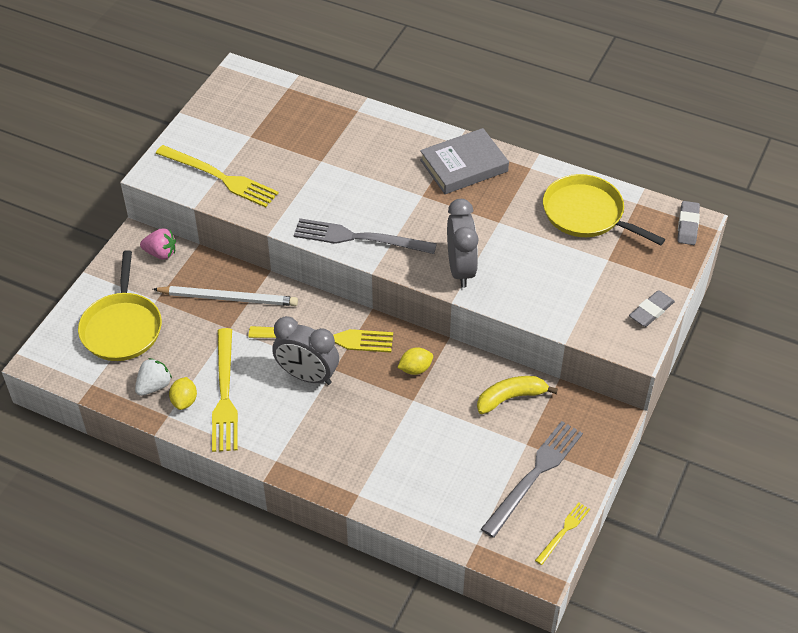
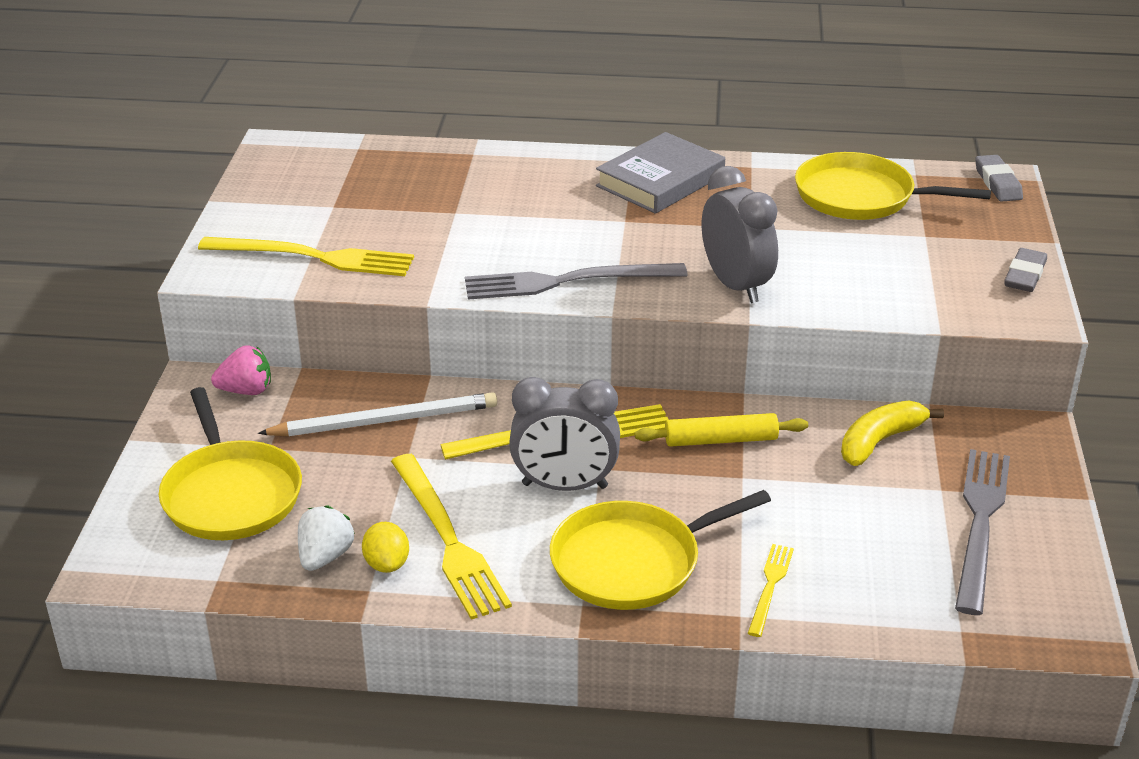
camera: 20 degrees left, 15 degrees down
yellow lemon [397,347,433,375] -> yellow rolling pin [635,413,808,447]
yellow fork [535,502,590,565] -> yellow fork moved to [748,544,794,637]
none -> yellow pan [550,490,771,610]

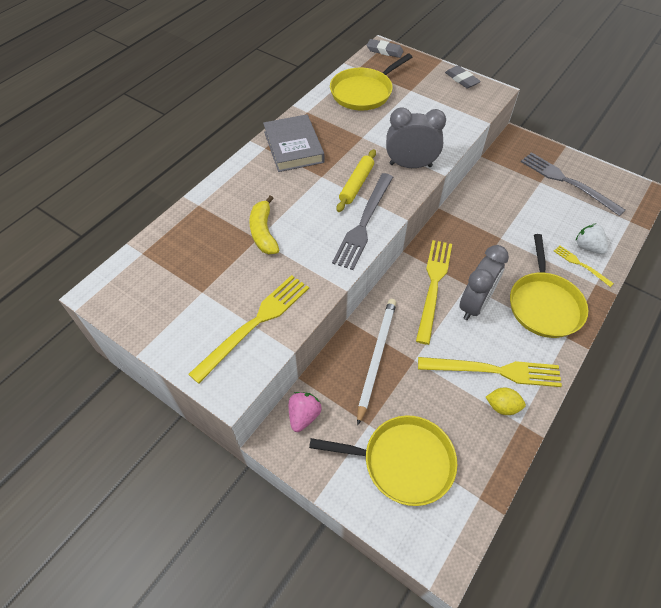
camera: 60 degrees left, 20 degrees up
white strawberry [298,506,355,571] -> white strawberry moved to [576,224,608,254]
yellow rolling pin [635,413,808,447] -> yellow rolling pin moved to [337,149,376,212]
yellow banana [841,400,944,466] -> yellow banana moved to [249,195,279,254]

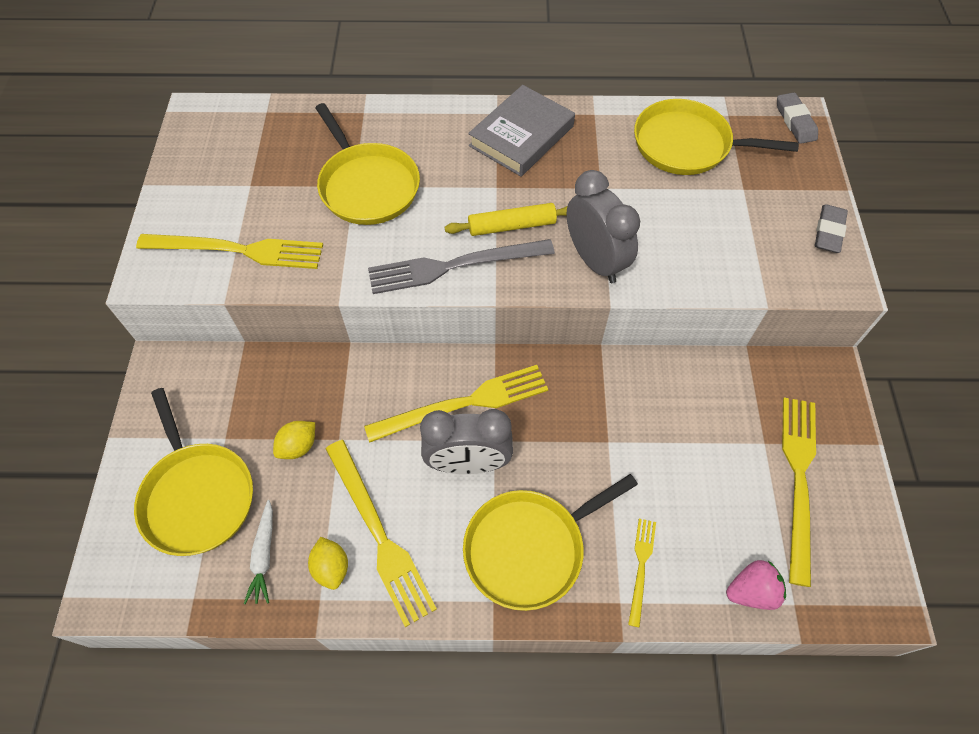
camera: 55 degrees right, 5 degrees up
yellow banana [249,195,279,254] -> yellow pan [315,103,420,225]
pink strawberry [289,392,322,432] -> pink strawberry moved to [726,560,786,610]
white pencil [357,299,396,426] -> none
grey fork [521,152,626,216] -> yellow fork [782,398,816,587]
white strawberry [576,224,608,254] -> none
none -> white carrot [244,500,273,605]
none -> yellow lemon [273,421,315,459]

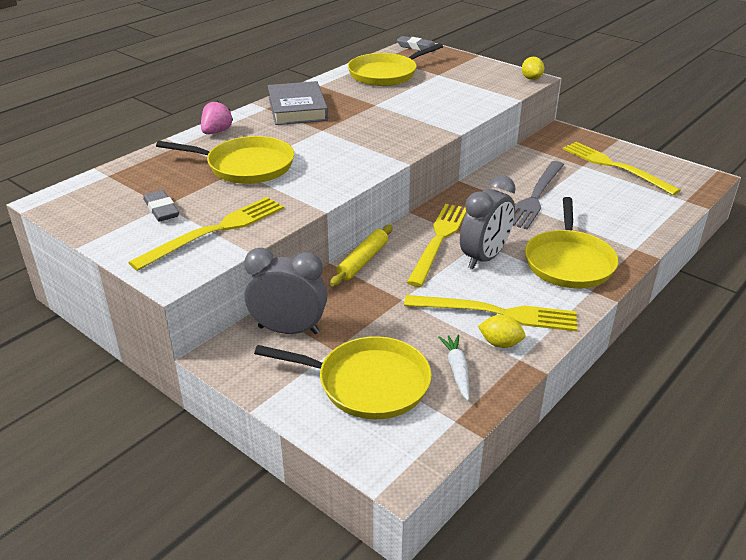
camera: 50 degrees left, 25 degrees down
white carrot [244,500,273,605] -> white carrot turned 135 degrees counterclockwise [438,335,469,401]
yellow lemon [273,421,315,459] -> yellow lemon moved to [522,57,544,80]
grey fork [368,239,555,294] -> grey fork moved to [513,161,564,229]
yellow rolling pin [445,203,568,236] -> yellow rolling pin moved to [330,225,393,286]
grey clock [566,170,640,283] -> grey clock moved to [244,248,327,334]
yellow fork [628,518,656,628] -> none
pink strawberry [726,560,786,610] -> pink strawberry moved to [201,101,233,134]
grey eraser [815,204,848,253] -> grey eraser moved to [143,190,179,222]

